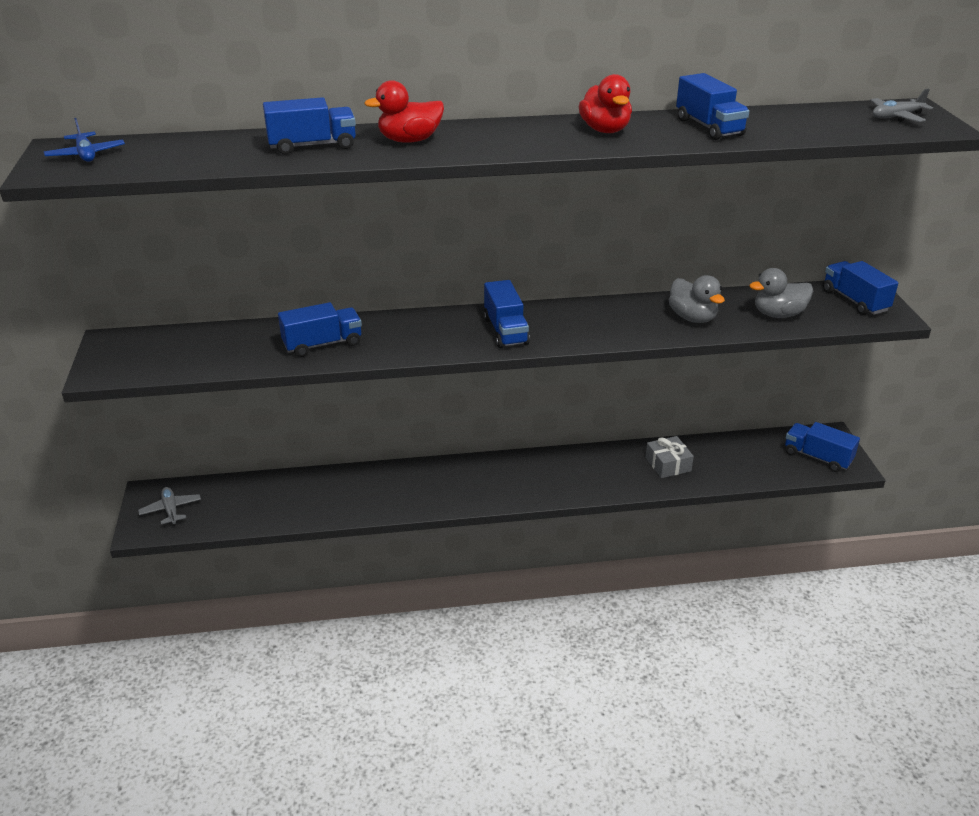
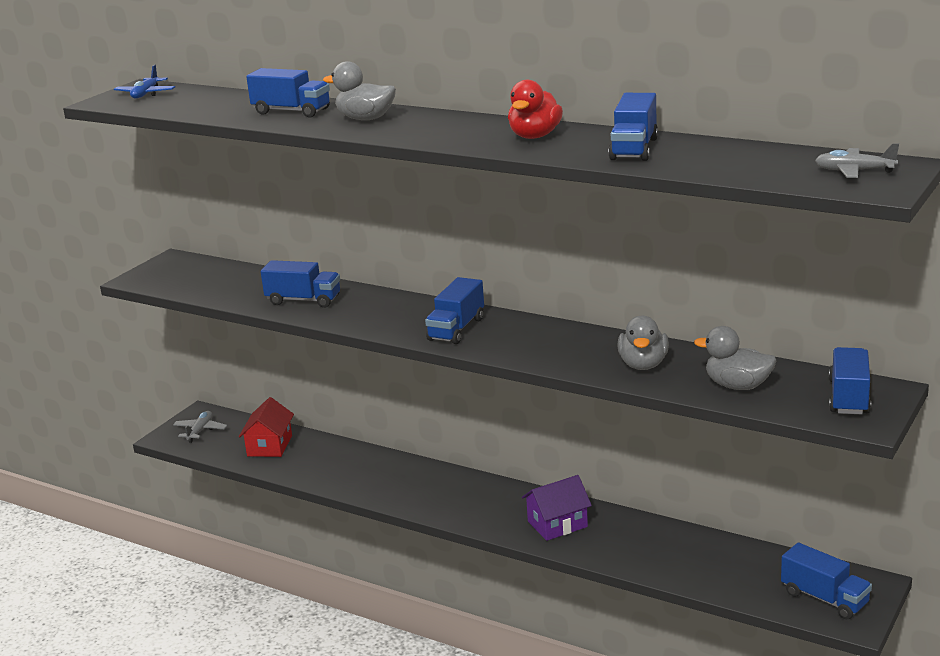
camera: 40 degrees right, 10 degrees down
red duck [364,80,444,143] -> grey duck [323,61,396,120]
grey gift [645,436,694,478] -> none
blue truck [785,422,860,472] -> blue truck turned 150 degrees clockwise [781,543,872,620]
none -> red house [239,397,294,457]
none -> purple house [522,475,592,541]

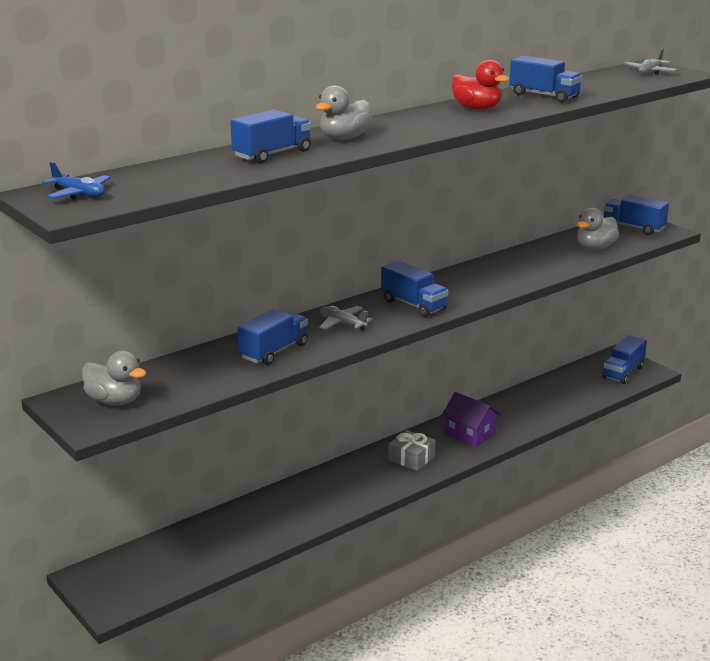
camera: 70 degrees left, 0 degrees up
grey plane [173,411,227,443] -> grey plane moved to [319,306,373,331]
red house [239,397,294,457] -> none
purple house [522,475,592,541] -> purple house turned 45 degrees counterclockwise [442,392,501,447]
grey duck [617,315,669,370] -> grey duck moved to [82,351,146,406]
blue truck [781,543,872,620] -> blue truck turned 150 degrees clockwise [602,335,647,384]
none -> grey gift [388,430,436,471]

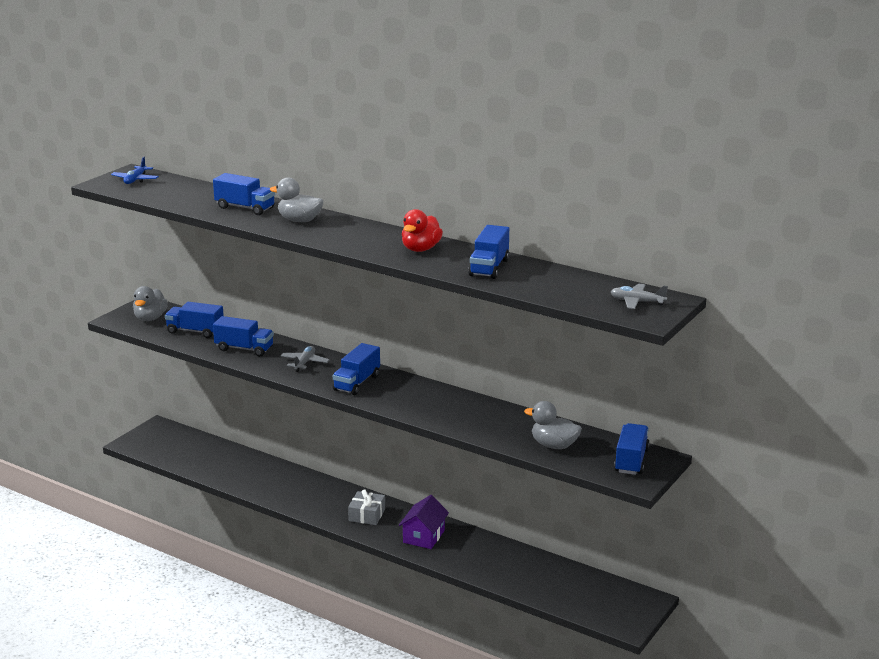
camera: 70 degrees right, 0 degrees up
blue truck [602,335,647,384] -> blue truck moved to [165,302,224,338]

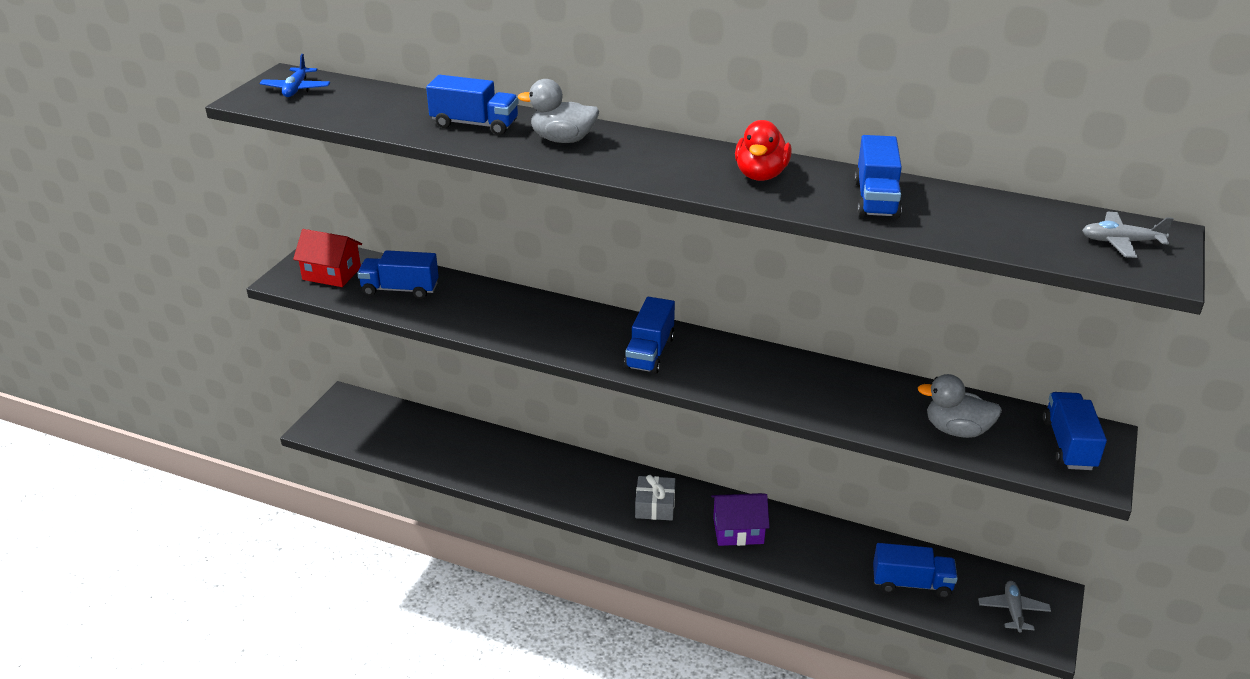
camera: 10 degrees left, 10 degrees up
grey duck [133,286,168,321] -> red house [293,229,362,287]
blue truck [213,316,274,356] -> blue truck moved to [873,543,958,598]
grey plane [281,346,330,372] -> grey plane moved to [978,581,1051,633]
purple house [398,495,449,549] -> purple house turned 75 degrees clockwise [711,493,770,546]

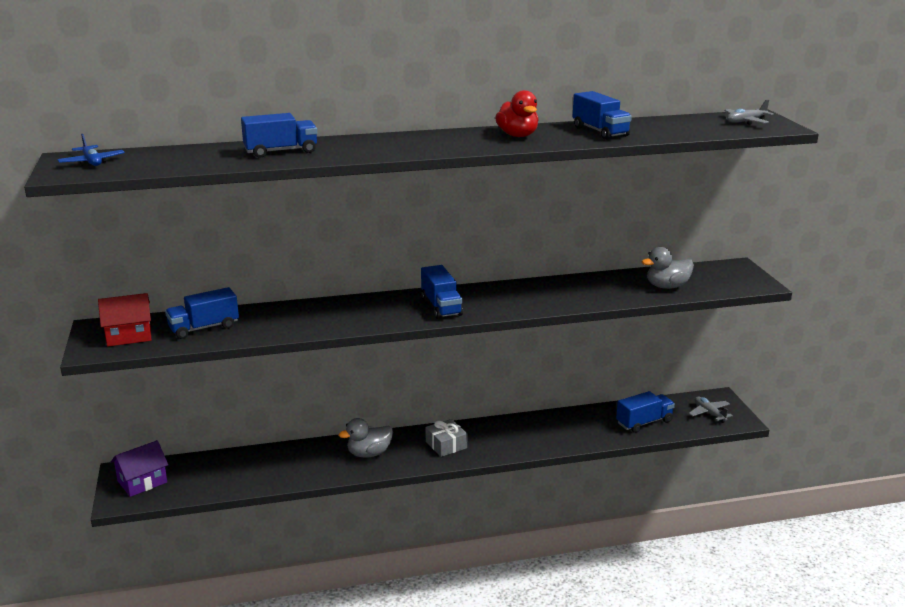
camera: 35 degrees left, 10 degrees down
grey duck [518,79,599,143] -> grey duck moved to [339,418,393,458]
purple house [711,493,770,546] -> purple house moved to [111,440,168,497]
blue truck [1043,392,1107,470] -> none

